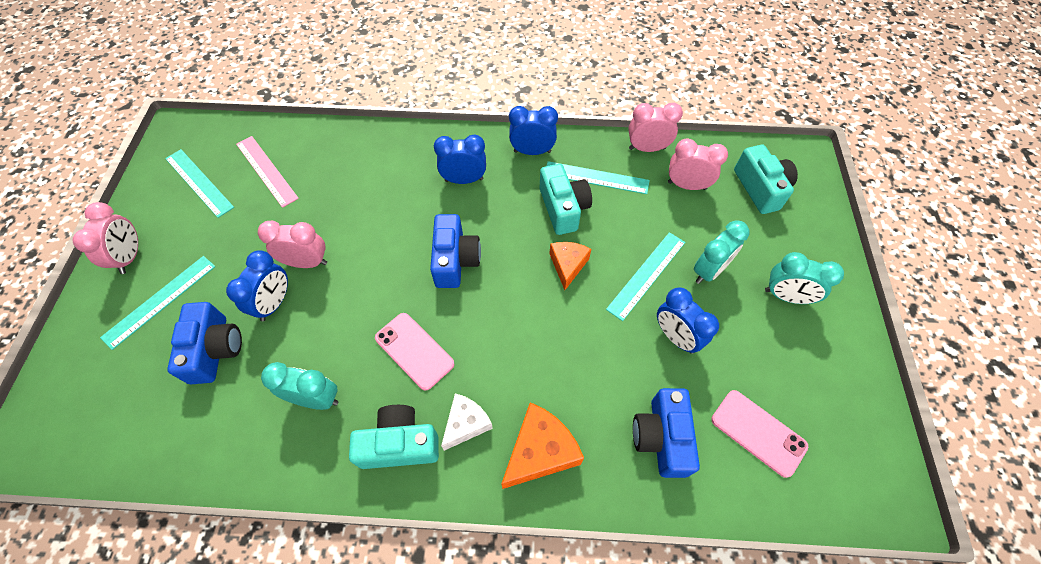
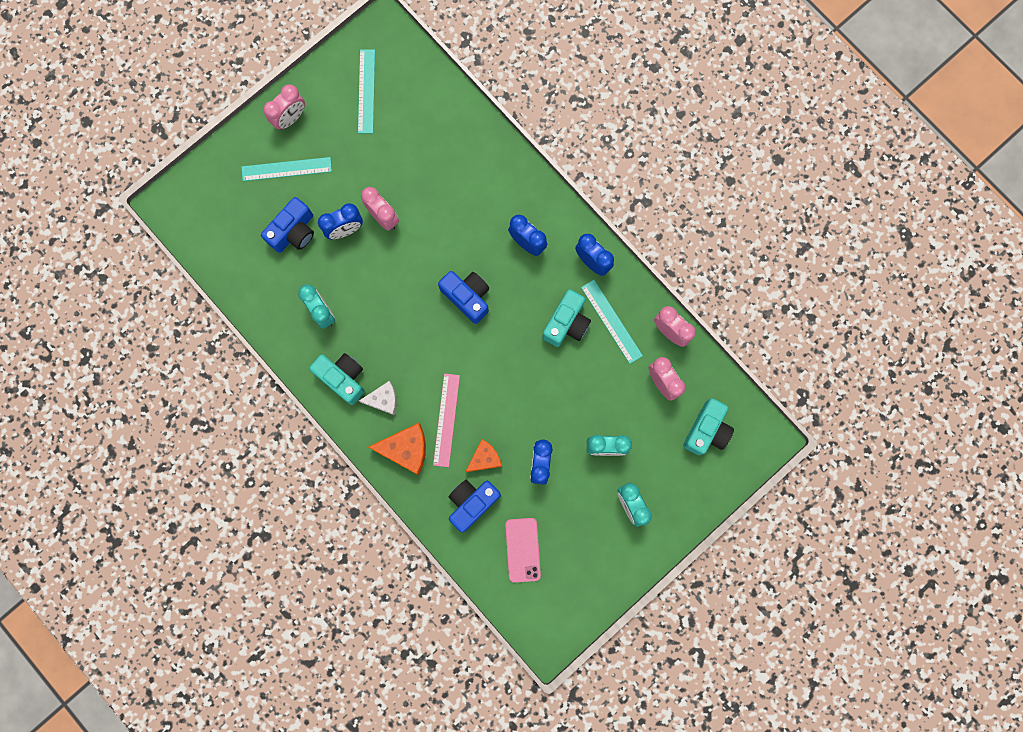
camera: 45 degrees right, 20 degrees up
pink ruler [236,136,299,208] -> pink ruler moved to [433,374,460,467]
pink phone [375,313,454,391] -> none
blue camera [430,214,481,288] -> blue camera turned 90 degrees counterclockwise [438,271,489,324]
orange cheese [549,242,591,290] -> orange cheese moved to [465,439,502,472]
turquoise ruler [606,232,685,321] -> none

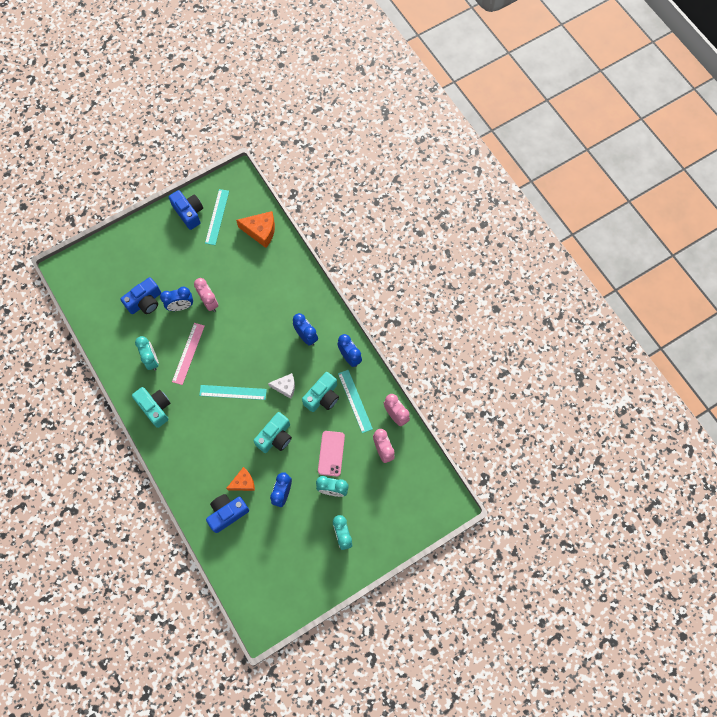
camera: 10 degrees right, 10 degrees down
turquoise ruler [242,157,332,181] -> turquoise ruler moved to [199,385,267,400]
pink clock [264,84,305,130] -> none
white cheese [359,381,397,415] -> white cheese moved to [268,373,295,399]
orange cheese [368,423,426,475] -> orange cheese moved to [236,211,275,248]
pink ruler [433,374,460,467] -> pink ruler moved to [172,323,205,385]
blue camera [438,271,489,324] -> blue camera moved to [169,190,203,230]
pink phone [505,518,541,583] -> pink phone moved to [318,431,345,477]
turquoise camera [683,398,734,455] -> turquoise camera moved to [253,412,292,453]

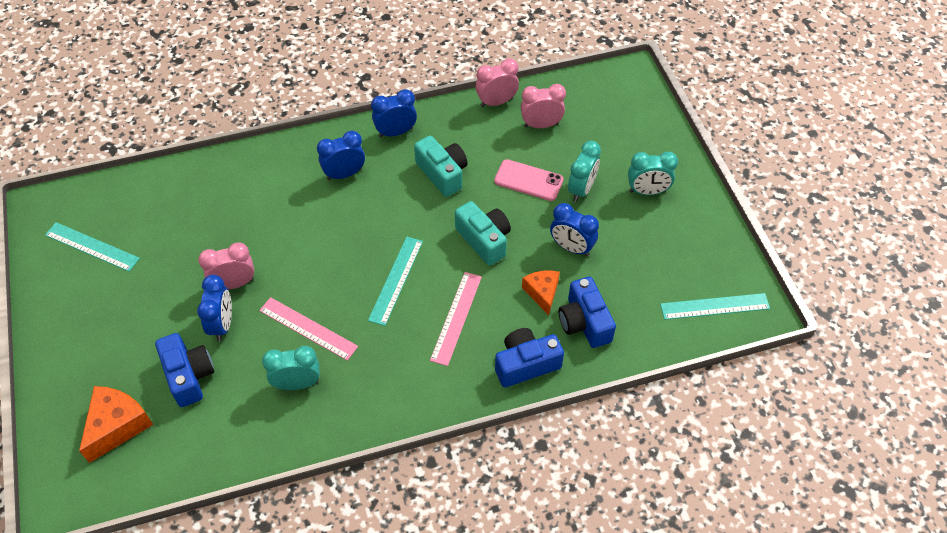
camera: 75 degrees left, 15 degrees down
turquoise camera [132,387,170,428] -> none
blue camera [169,190,203,230] -> blue camera moved to [495,328,564,387]
orange cheese [236,211,275,248] -> orange cheese moved to [79,386,154,463]
white cheese [268,373,295,399] -> none
turquoise ruler [338,370,373,433] -> turquoise ruler moved to [660,293,770,320]
none -> pink ruler [430,272,482,366]

